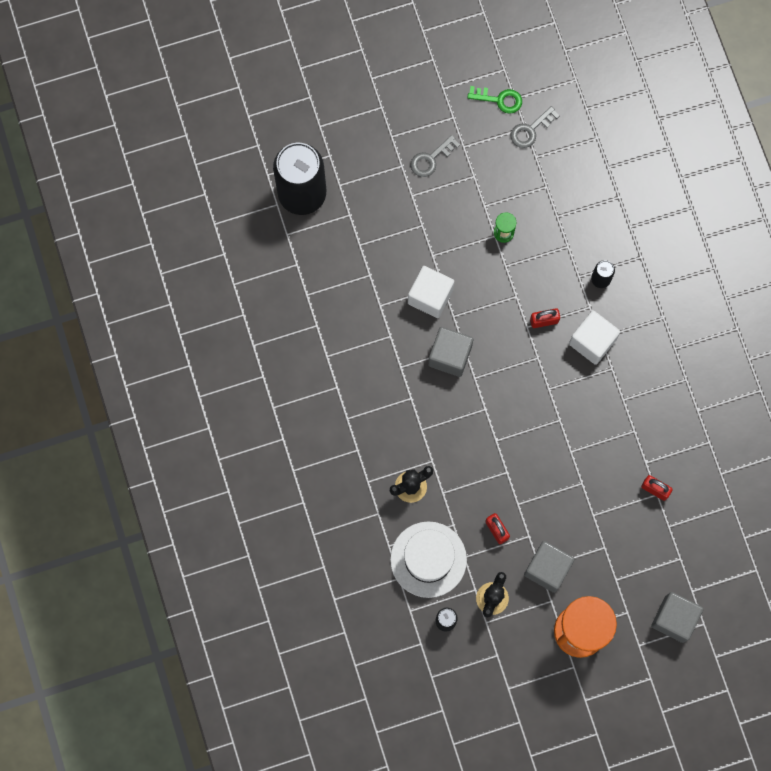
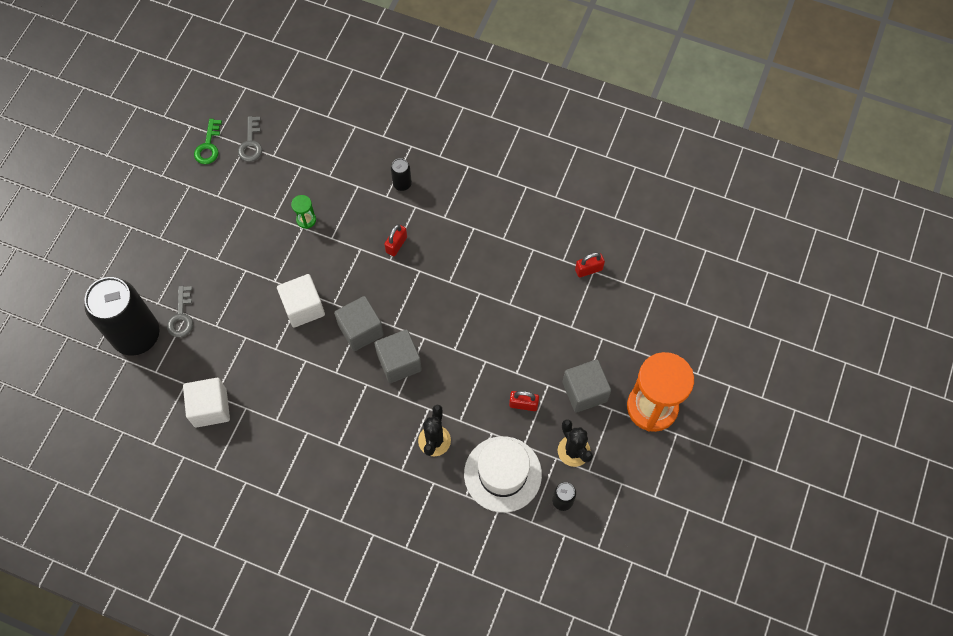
camera: 50 degrees left, 10 degrees down
grey key [410,135,460,177] -> grey key moved to [167,286,193,338]
green key [467,86,522,114] -> green key turned 135 degrees clockwise [194,119,222,164]
white cube [569,310,620,365] -> white cube moved to [183,378,230,428]
grey cube [651,592,703,643] -> grey cube moved to [374,329,422,383]

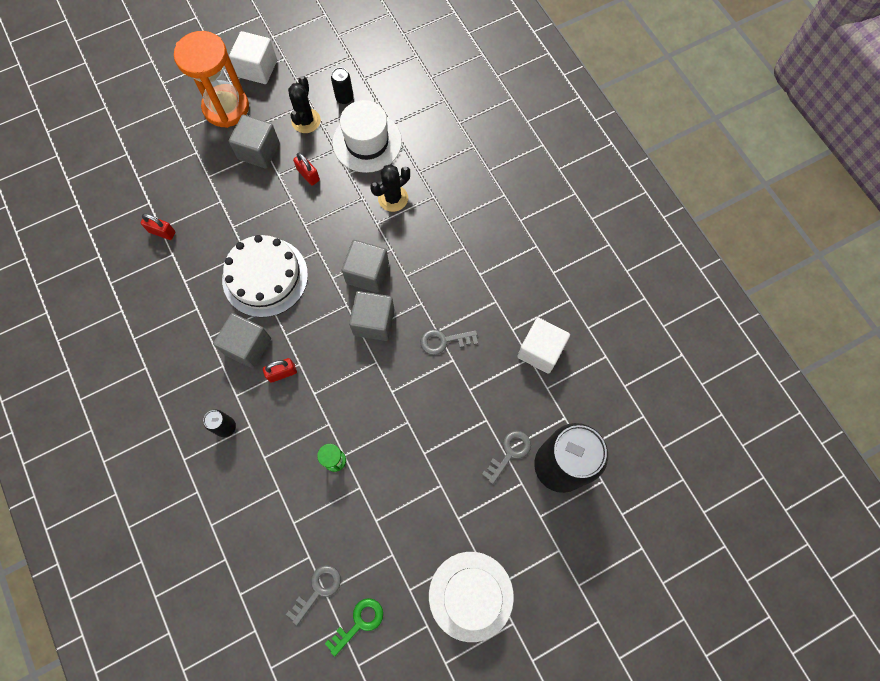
camera: 140 degrees left, 5 degrees up
white cube [277,274,325,328] -> white cube moved to [229,31,277,84]
none -> grey cube [213,313,271,368]
none -> white cake [222,235,308,318]
none -> grey key [420,329,478,355]
none -> white hat [429,552,514,642]

